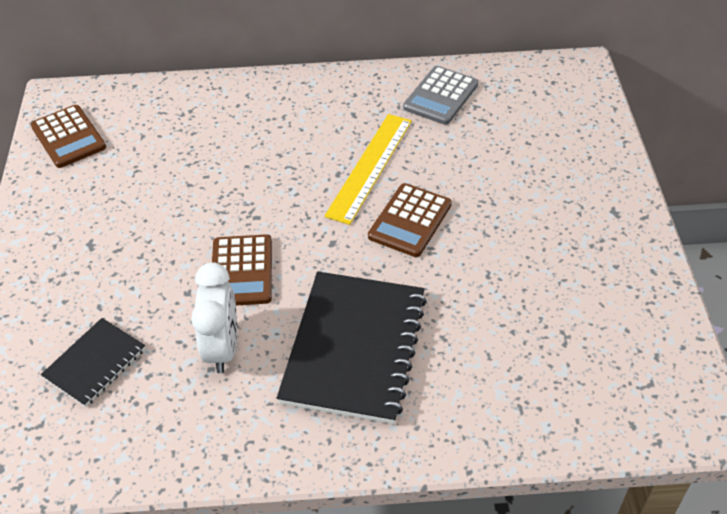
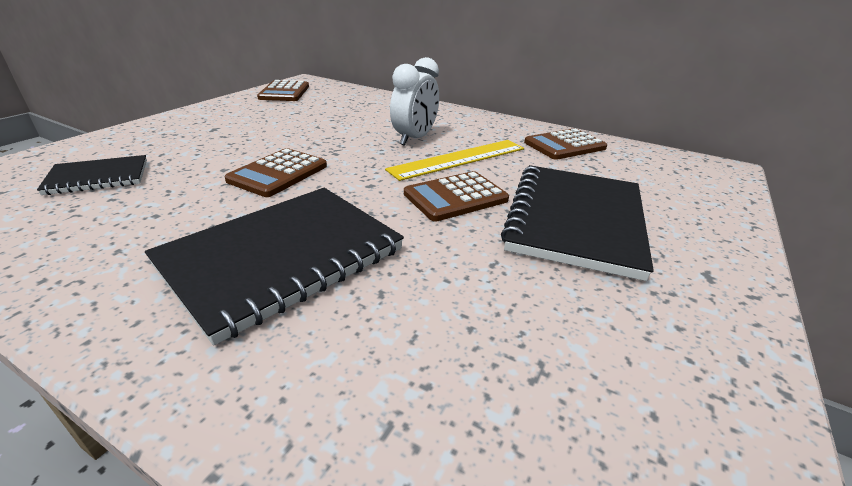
camera: 30 degrees right, 15 degrees down
white clock [191,262,237,373] -> white clock moved to [390,57,439,145]
grey calculator [403,66,478,125] -> brown calculator [524,129,607,160]
none -> black notebook [501,165,654,281]

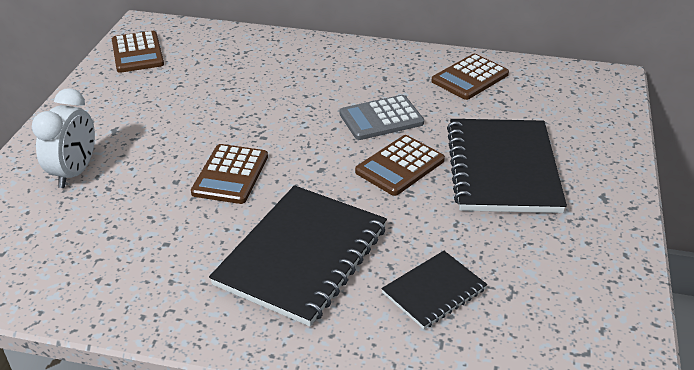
camera: 15 degrees left, 5 degrees up
black notebook [37,155,147,195] -> black notebook moved to [382,251,487,329]
yellow ruler [385,140,524,181] -> grey calculator [340,95,424,140]
white clock [390,57,439,145] -> white clock moved to [32,88,95,188]

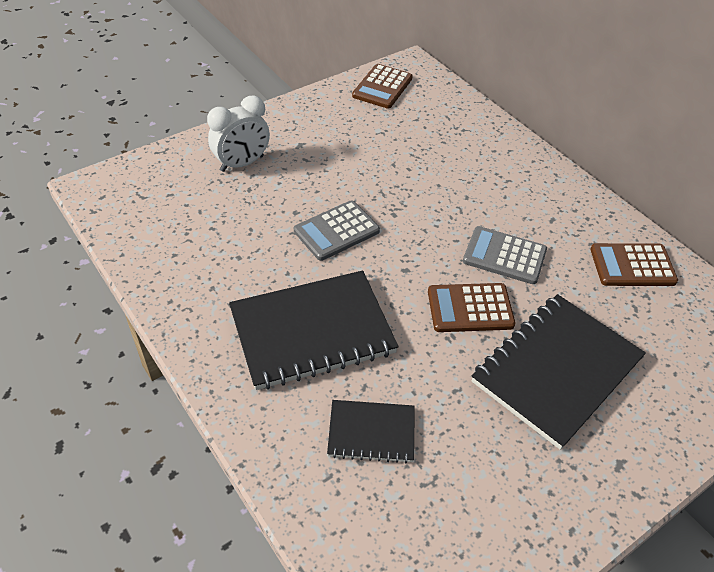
camera: 40 degrees right, 10 degrees up
brown calculator [191,144,268,204] -> grey calculator [294,200,380,261]

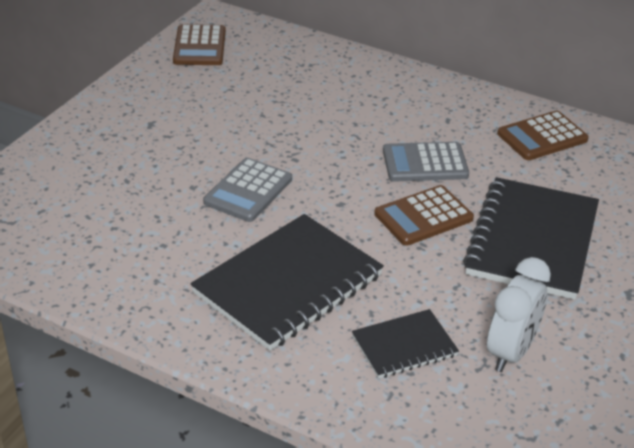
camera: 25 degrees left, 10 degrees down
white clock [207,96,270,172] -> white clock moved to [487,257,551,372]

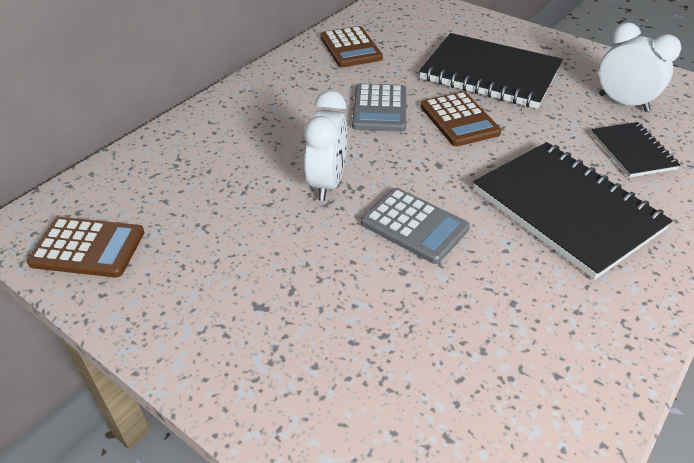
camera: 80 degrees left, 5 degrees up
none -> white clock [304,90,347,201]

